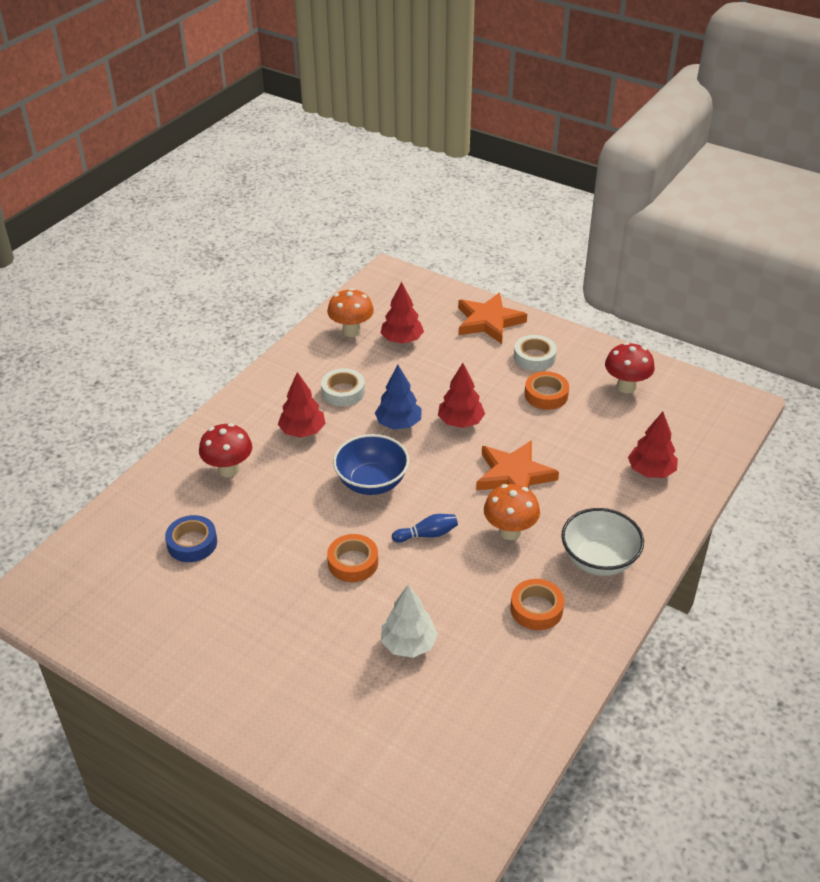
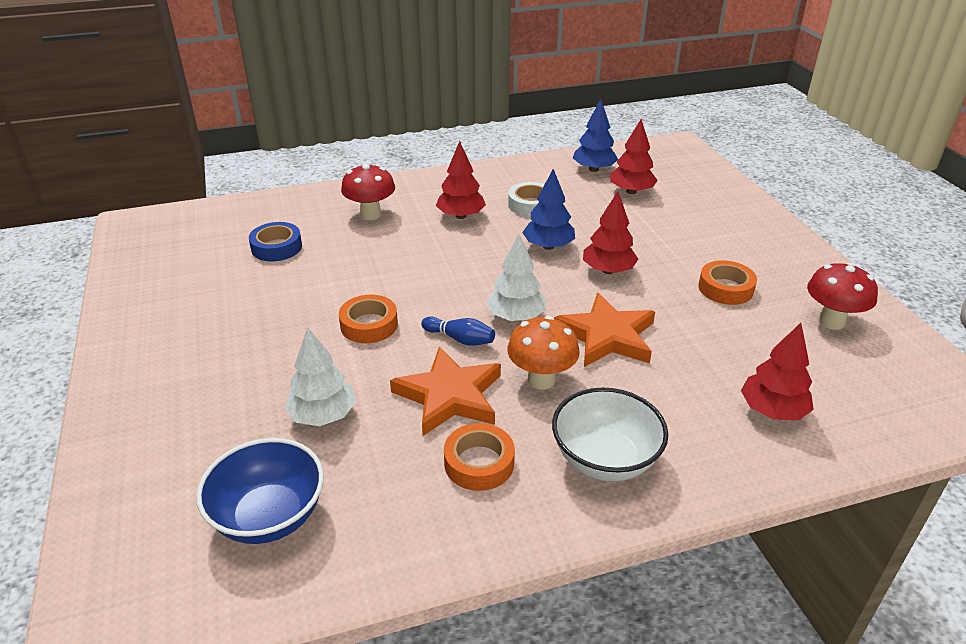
camera: 40 degrees right, 5 degrees down
orange mushroom [327,288,374,337] -> blue tree [573,99,618,172]
blue bowl [333,434,409,495] -> blue bowl moved to [196,438,324,544]
orange star [458,293,527,344] -> orange star moved to [390,347,501,436]
white tape [514,335,557,371] -> none
none -> white tree [486,234,546,321]

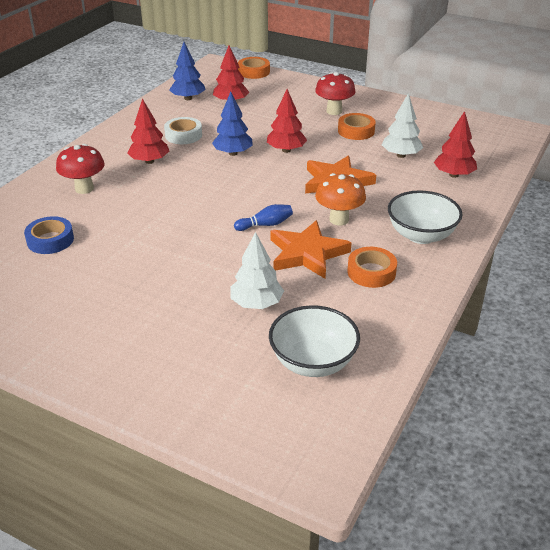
camera: 45 degrees left, 0 degrees up
blue bowl [196,438,324,544] -> white bowl [269,305,360,377]
orange tape [339,295,398,343] -> orange tape moved to [238,57,270,79]
white tree [486,234,546,321] -> white tree moved to [382,93,423,158]
red mushroom [807,263,878,330] -> red mushroom moved to [315,72,356,115]

